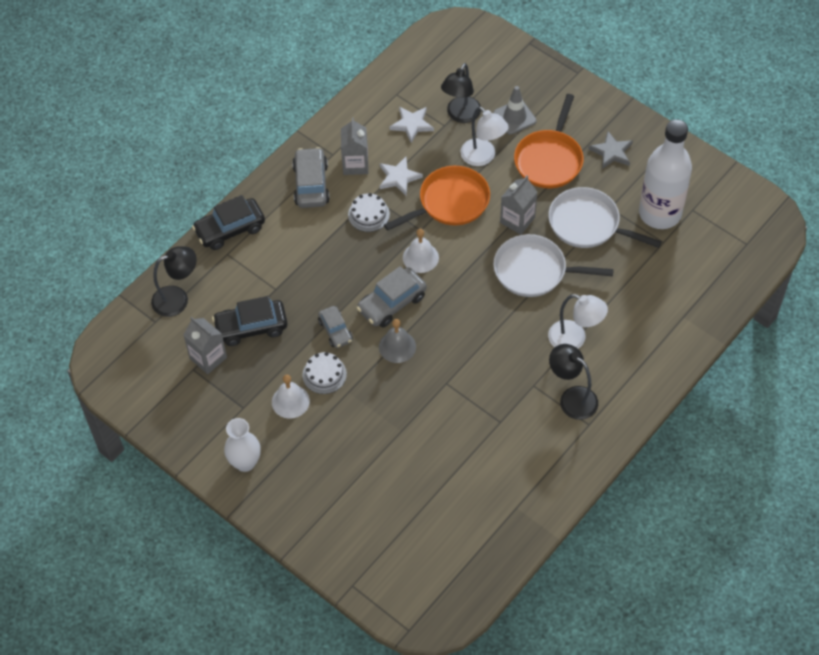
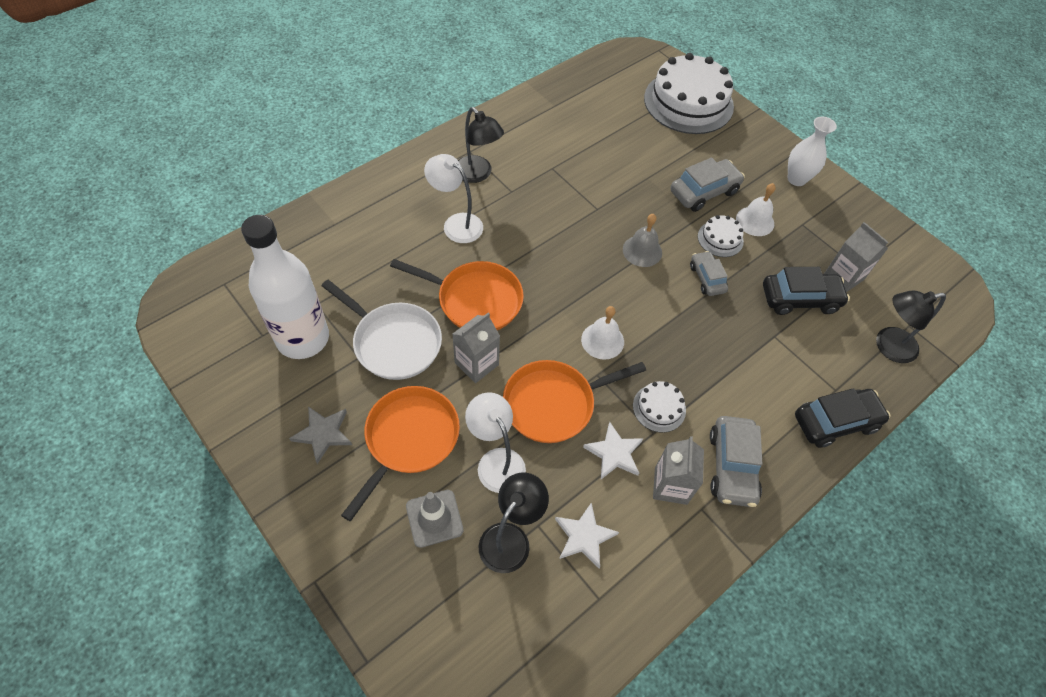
camera: 175 degrees left, 0 degrees up
grey car [357,266,427,328] -> grey car moved to [671,158,745,212]
white pan [493,234,614,297] -> orange pan [390,259,524,330]
none -> white cake [644,53,734,134]

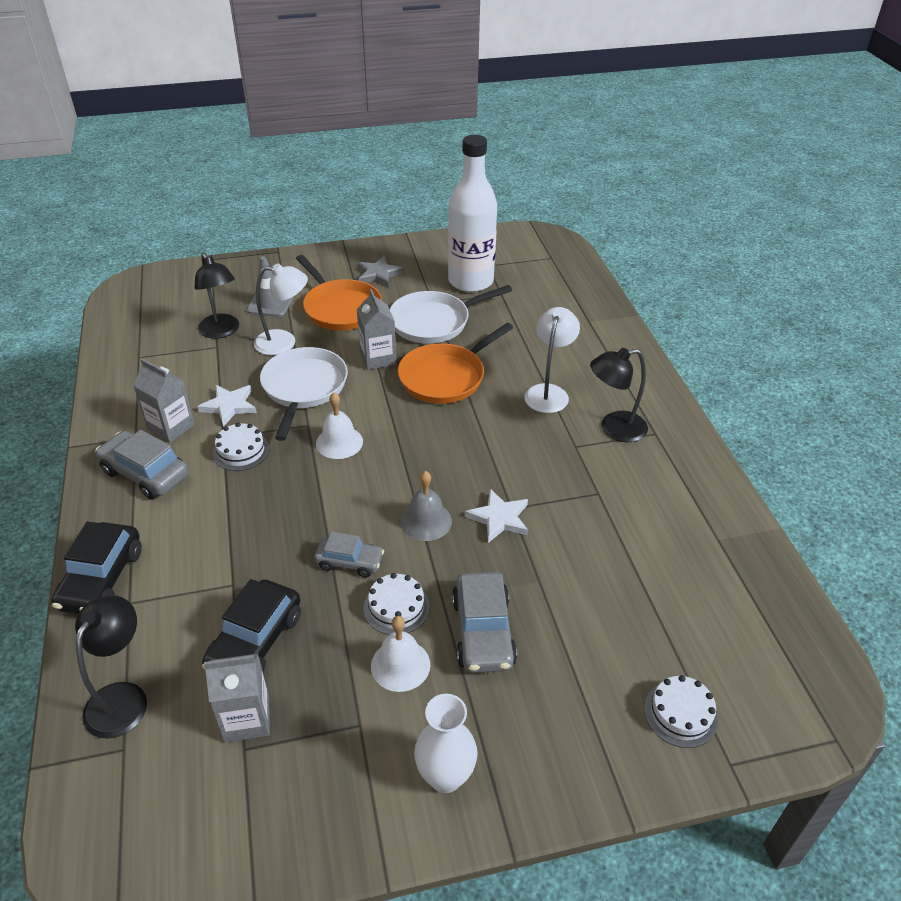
camera: 120 degrees right, 15 degrees down
white lamp [424,154,483,243] -> white lamp turned 45 degrees counterclockwise [524,307,580,413]
orange pan [503,360,646,443] -> white pan [260,347,348,441]
white star [555,502,619,568] -> white star moved to [465,489,528,543]
white cake [644,53,734,134] -> white cake [644,675,718,748], size x0.45

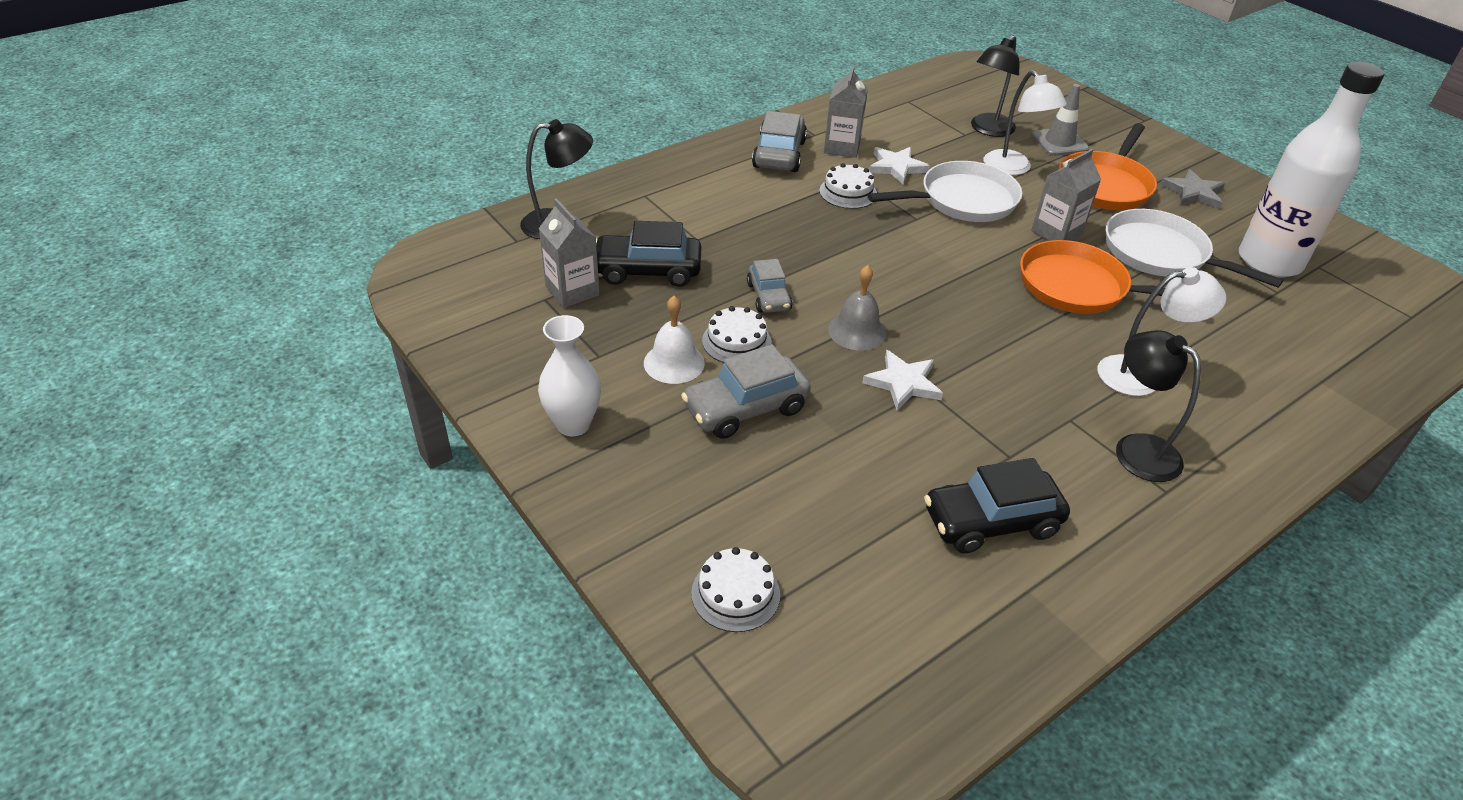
camera: 65 degrees right, 0 degrees up
black car [51,521,142,614] -> black car moved to [924,458,1070,554]
white bell [316,393,363,459] -> none

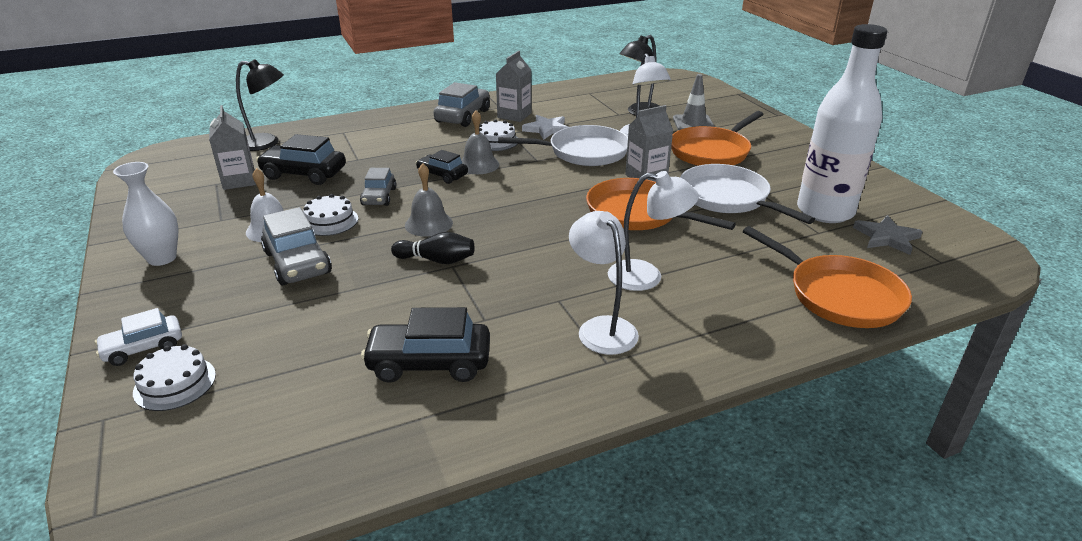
camera: 15 degrees right, 10 degrees down
grey car [681,344,811,439] -> grey car turned 105 degrees counterclockwise [261,207,332,285]
white star [862,350,943,410] -> black bowling pin [391,232,475,264]
black lamp [1116,330,1201,482] -> white lamp [569,211,639,355]
grey star [1160,169,1225,209] -> grey star moved to [853,215,923,255]
none -> white car [95,308,182,366]
none -> black car [416,150,468,184]
none -> grey bell [461,110,500,174]
none -> orange pan [743,226,912,328]

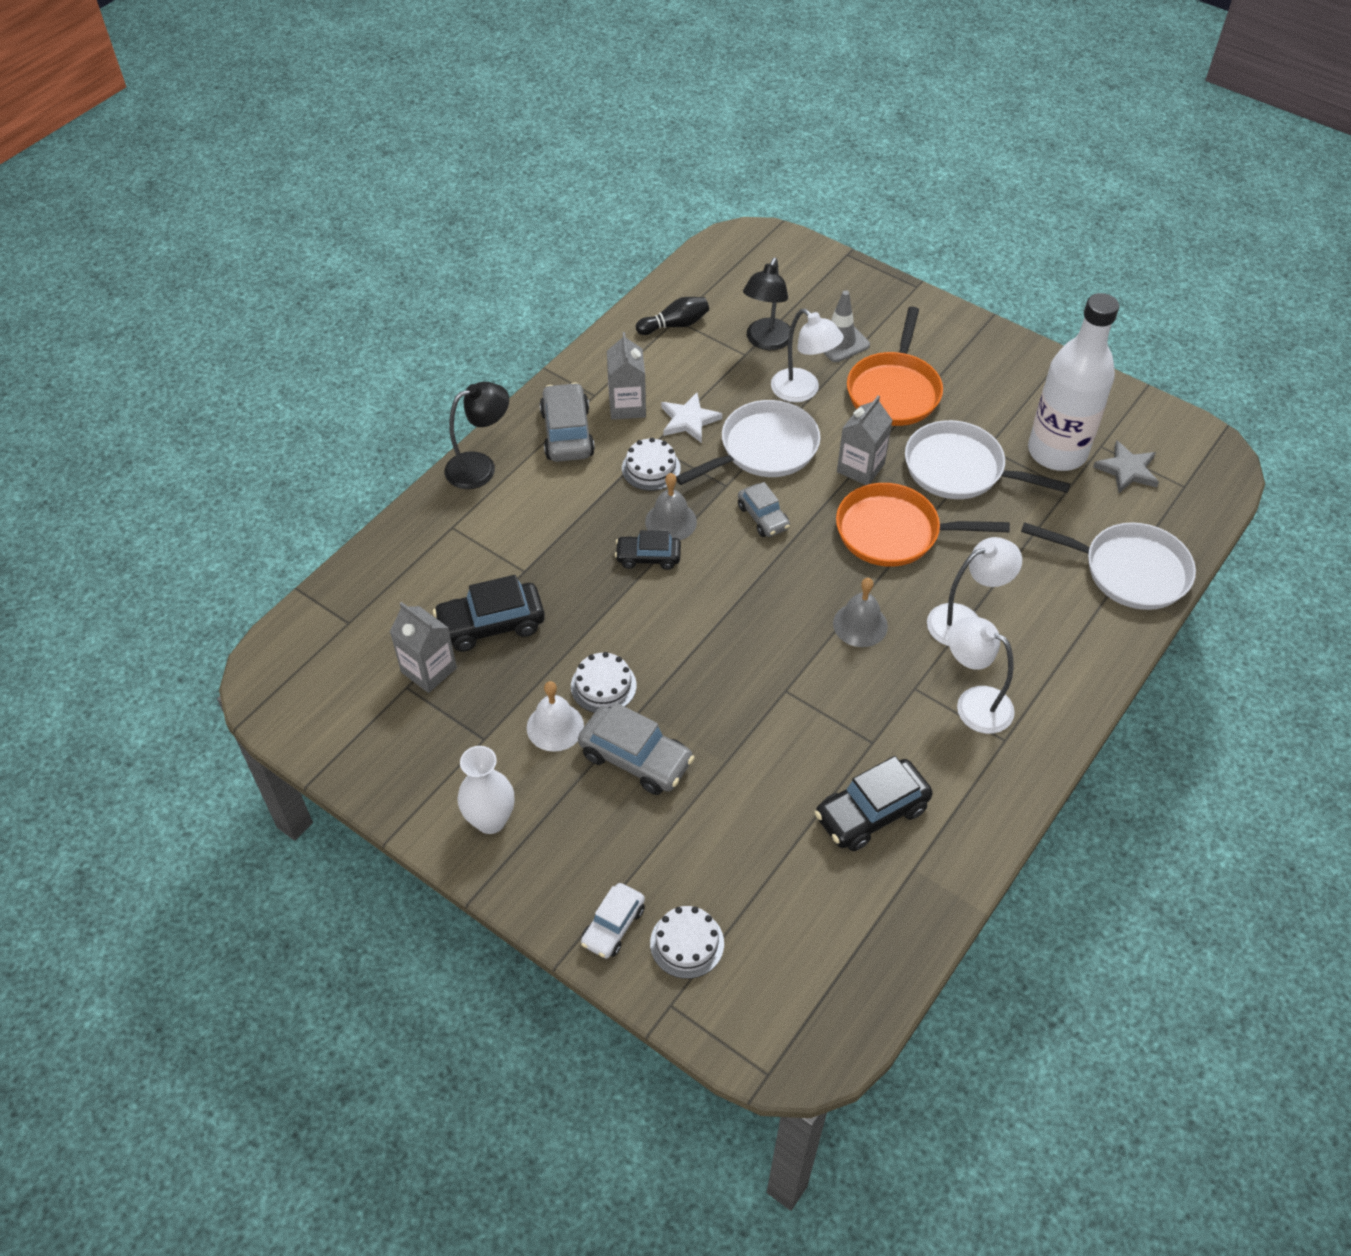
camera: 30 degrees left, 20 degrees up
black lamp [236,59,284,151] -> black lamp moved to [445,382,509,489]
grey car [360,168,396,206] -> grey car moved to [738,482,790,537]
black bowling pin [391,232,475,264] -> black bowling pin moved to [636,297,709,335]
grey bell [405,163,453,237] -> grey bell moved to [833,578,888,647]
orange pan [743,226,912,328] -> white pan [1021,522,1196,610]

